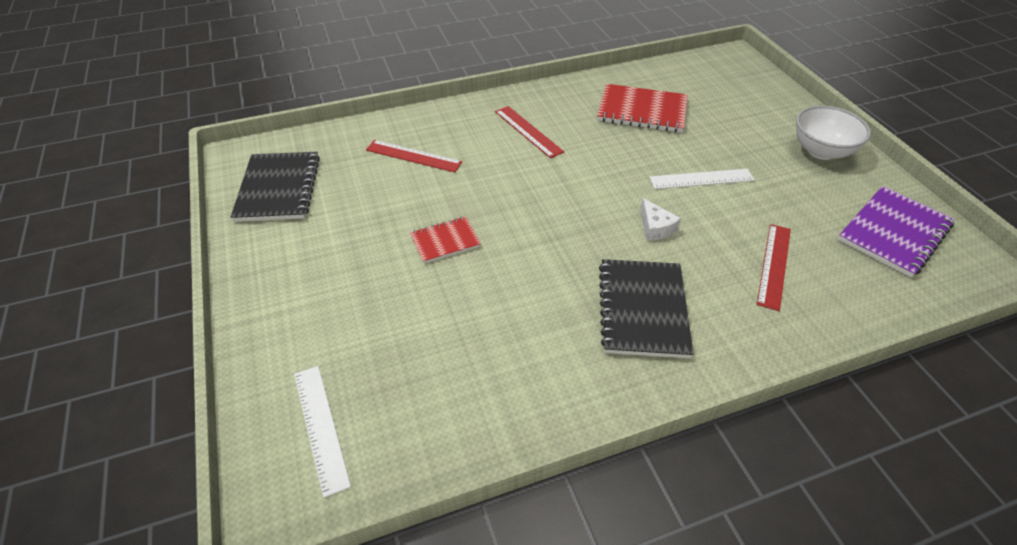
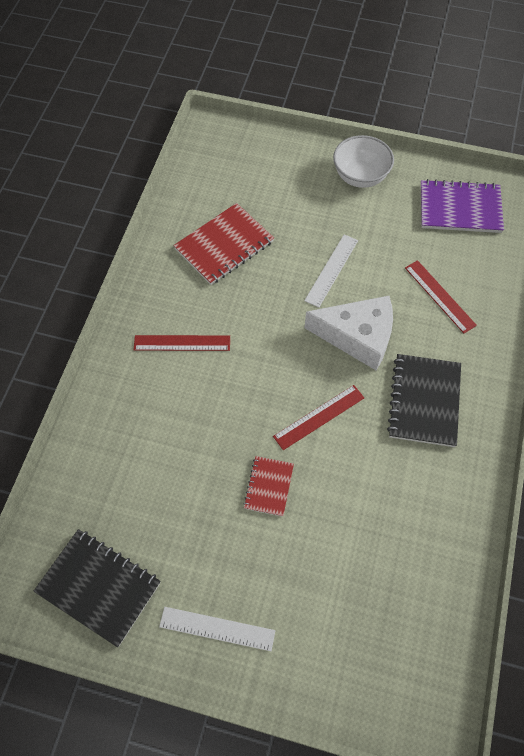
camera: 55 degrees left, 15 degrees up
white ruler [294,366,351,498] -> white ruler moved to [159,607,275,651]
red ruler [366,140,462,172] -> red ruler moved to [273,385,364,450]
black notebook [599,259,694,358] -> black notebook turned 60 degrees clockwise [387,354,461,447]
white cheese [640,198,681,241] -> white cheese [304,296,393,370], size x2.21
purple notebook [838,186,955,278] -> purple notebook turned 75 degrees counterclockwise [420,179,504,233]

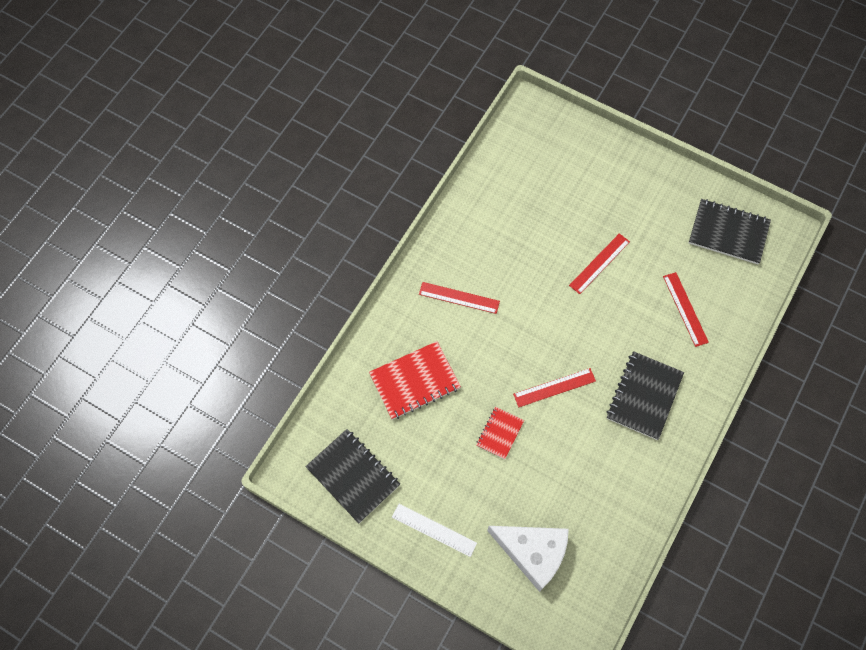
camera: 15 degrees right, 5 degrees up
red notebook [174,203,274,285] -> red notebook moved to [369,341,461,420]
white ruler [304,234,358,307] -> red ruler [569,233,630,294]
white cheese [304,296,393,370] -> white cheese moved to [487,526,569,592]
white bowl [333,135,394,188] -> none
purple notebook [420,179,504,233] -> black notebook [689,199,771,264]

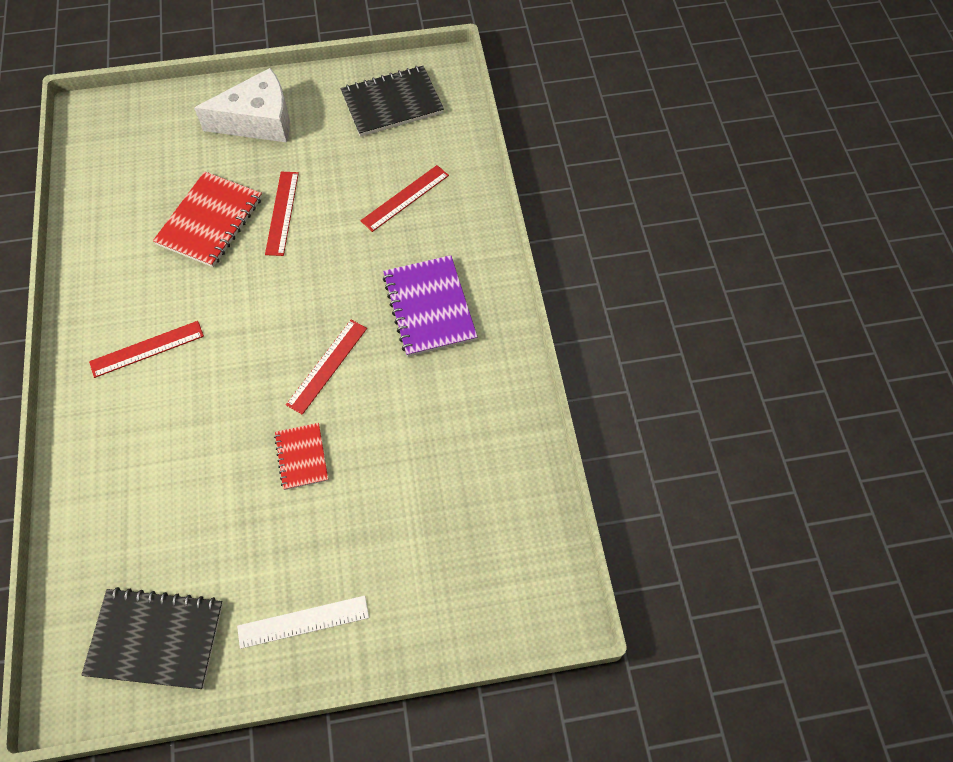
camera: 40 degrees left, 5 degrees down
red notebook [369,341,461,420] -> red notebook moved to [153,171,262,267]
white cheese [487,526,569,592] -> white cheese moved to [194,68,290,143]
black notebook [607,351,684,440] -> purple notebook [383,255,477,357]
red ruler [663,272,709,347] -> red ruler turned 75 degrees counterclockwise [360,165,449,232]

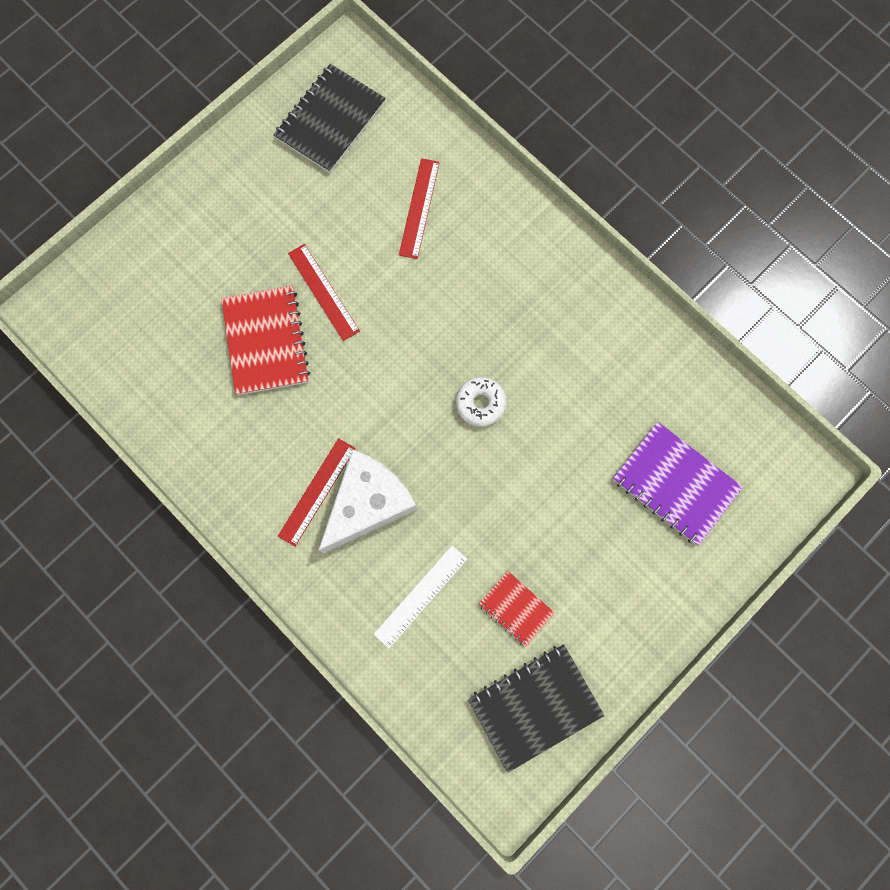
camera: 35 degrees left, 15 degrees up
white cheese [194,68,290,143] -> white cheese moved to [319,449,417,553]
white ruler [237,596,369,649] -> white ruler moved to [374,545,467,648]
red notebook [274,423,328,490] -> red notebook moved to [479,571,555,647]
red ruler [286,320,367,415] -> white donut [456,377,506,427]
purple notebook [383,255,477,357] -> purple notebook moved to [613,422,743,546]

